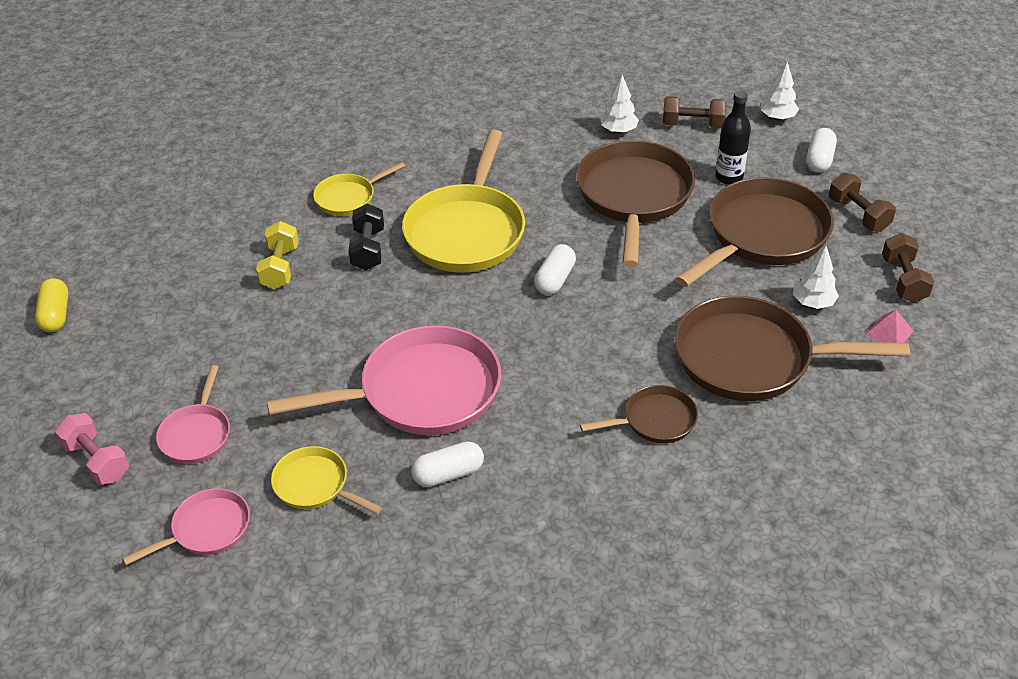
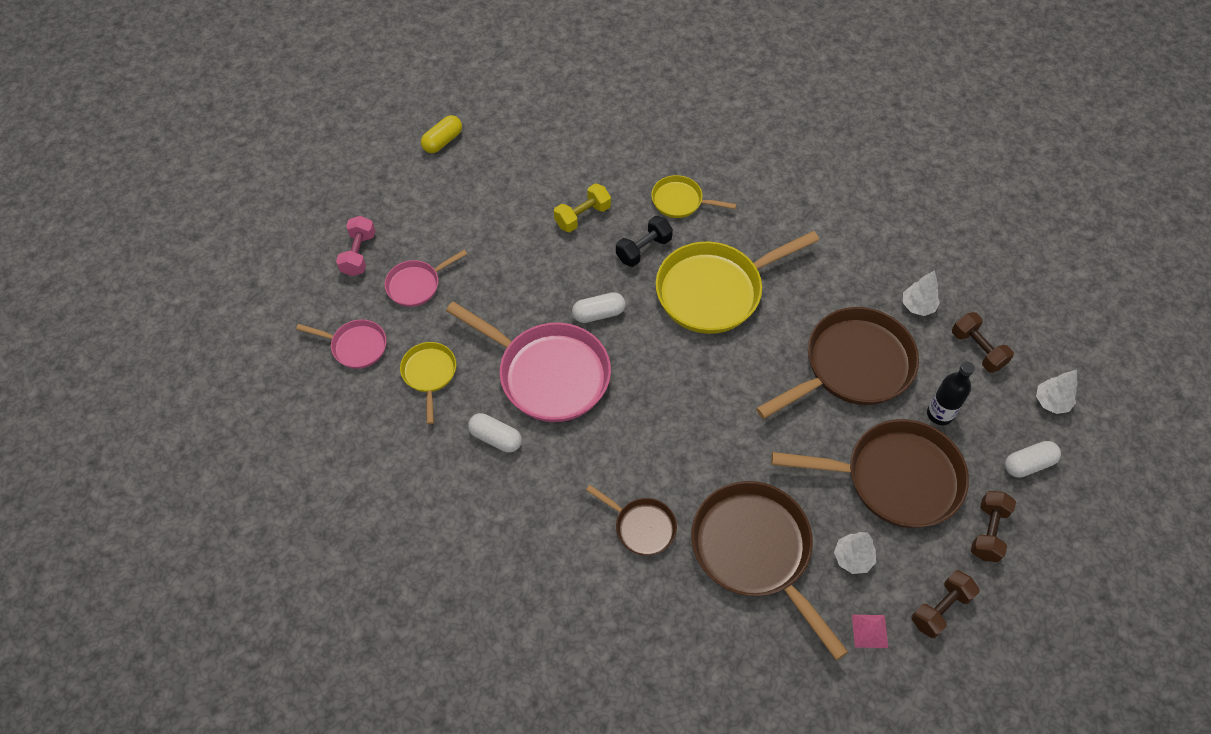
camera: 50 degrees right, 15 degrees up
white capsule [534,244,576,295] -> white capsule moved to [572,292,626,323]

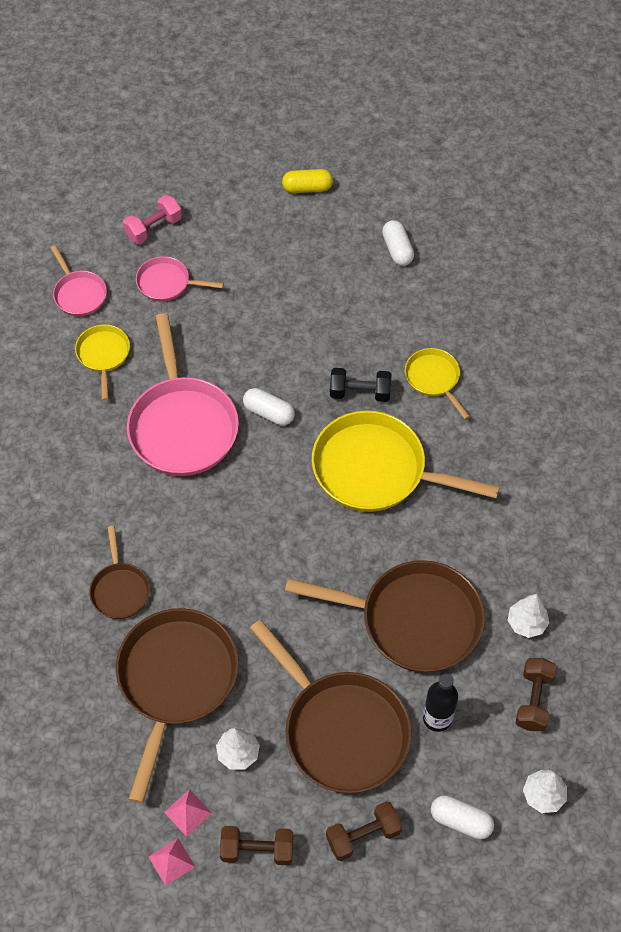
camera: 45 degrees right, 0 degrees up
yellow pan [400,342,456,424] -> yellow pan turned 45 degrees counterclockwise [75,324,130,401]
white capsule [468,413,522,452] -> white capsule moved to [382,220,414,266]
yellow dumbbell [554,183,611,232] -> none
none -> pink pyramid [148,838,195,886]

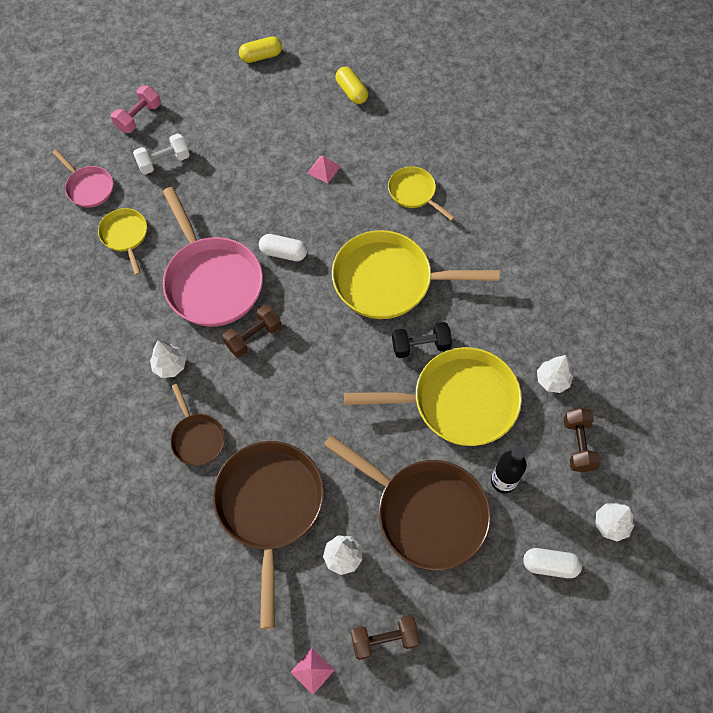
camera: 15 degrees left, 5 degrees up
pink pan [136,256,224,301] -> white dumbbell [133,133,190,175]
pink pyramid [164,789,212,837] -> pink pyramid moved to [307,156,341,184]
brown pan [285,560,485,673] -> yellow pan [344,347,522,446]
brown dumbbell [326,801,402,861] -> brown dumbbell moved to [222,305,281,357]
black dumbbell [330,368,391,402] -> black dumbbell moved to [392,322,452,358]
white capsule [382,220,414,266] -> yellow capsule [335,67,368,104]
none -> white tree [150,340,186,378]

